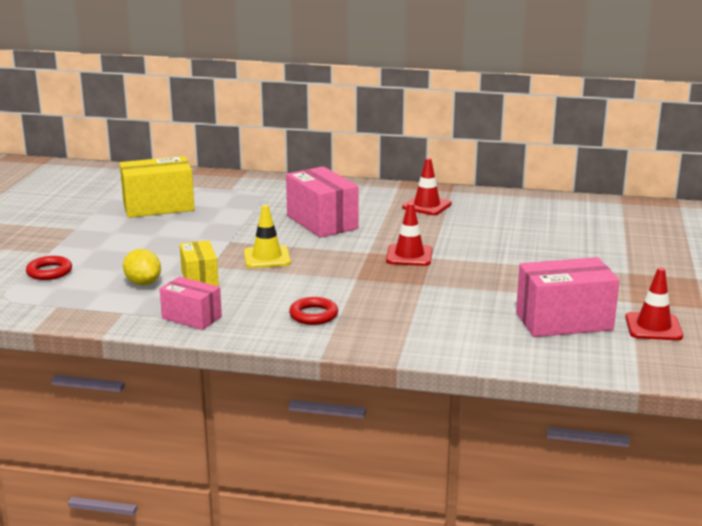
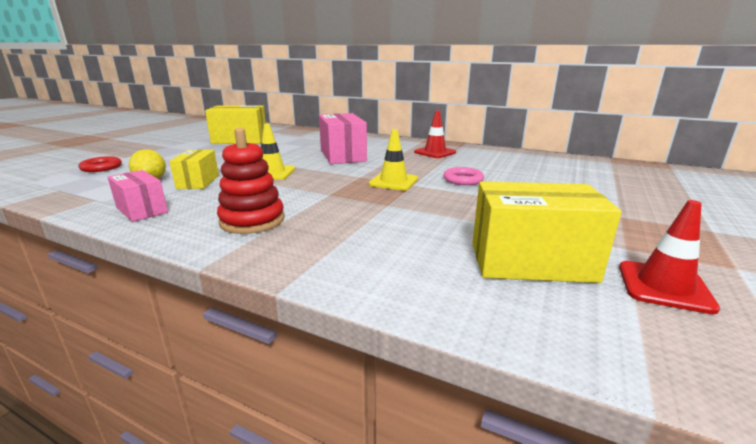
camera: 15 degrees right, 0 degrees up
red ring [289,297,338,325] -> red stacking toy [217,128,285,234]
red traffic cone [386,203,433,266] -> yellow traffic cone [369,129,418,191]
pink box [516,257,620,337] -> yellow box [472,181,622,283]
none -> pink ring [443,167,484,185]

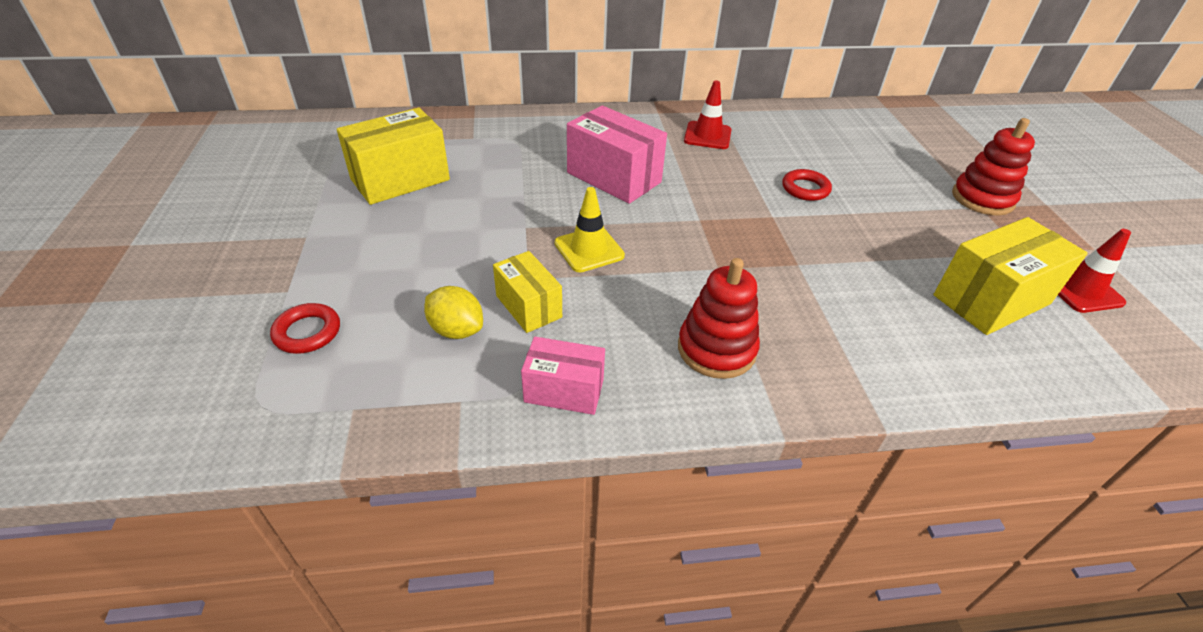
camera: 35 degrees left, 20 degrees up
yellow traffic cone [369,129,418,191] -> none
pink ring [443,167,484,185] -> red ring [782,169,832,201]
none -> red stacking toy [952,118,1035,215]

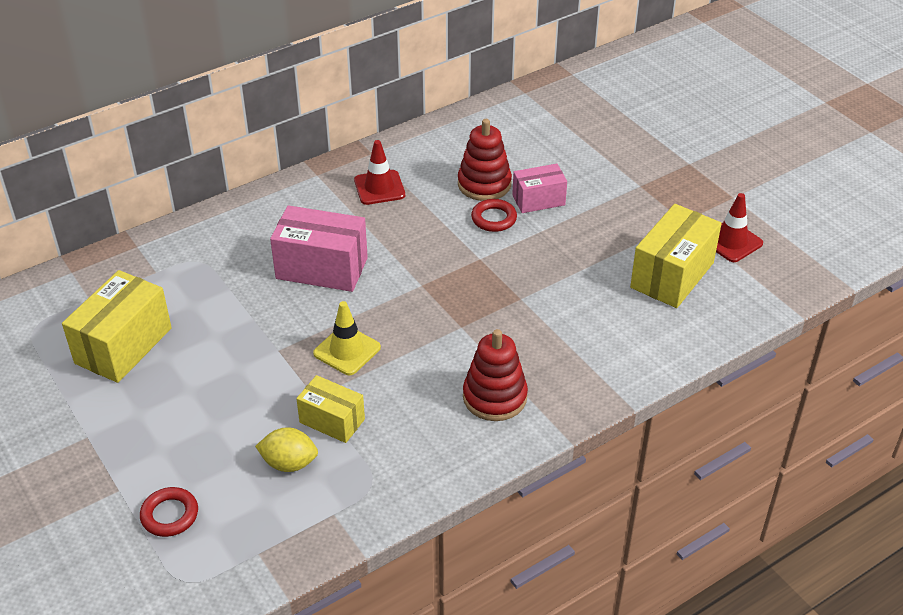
camera: 25 degrees left, 0 degrees up
pink box [521,336,605,415] -> pink box moved to [512,164,567,213]
red stacking toy [952,118,1035,215] -> red stacking toy moved to [458,119,512,201]

